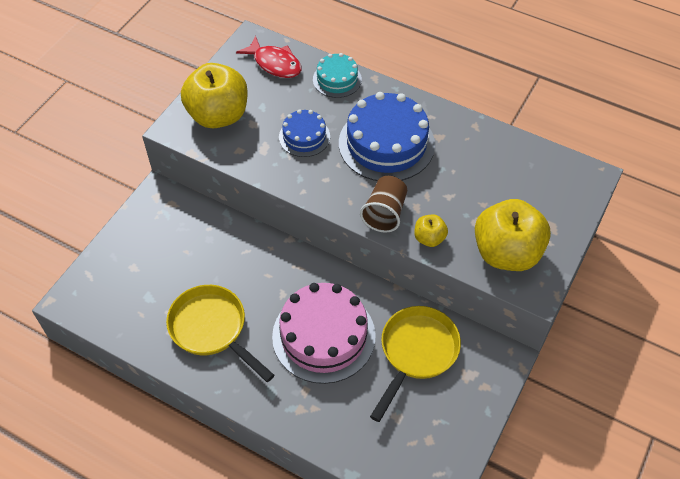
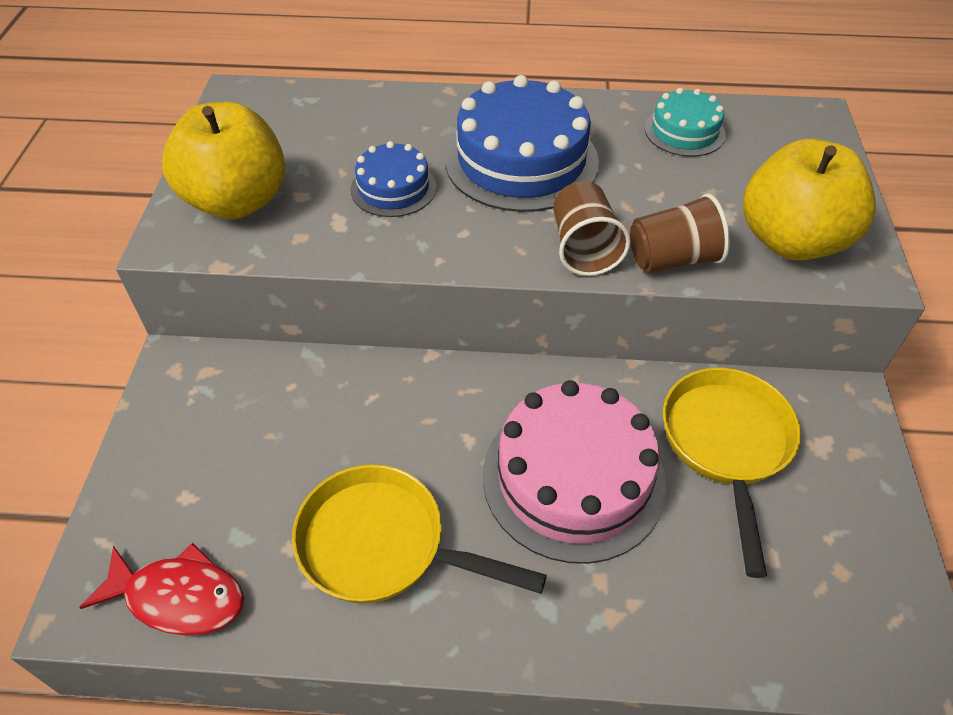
camera: 25 degrees left, 5 degrees down
red fish [236,36,301,78] -> red fish moved to [79,543,244,635]
turquoise cake [313,53,362,98] -> turquoise cake moved to [645,88,726,156]
yellow apple [414,214,448,247] -> brown cup [630,194,730,273]

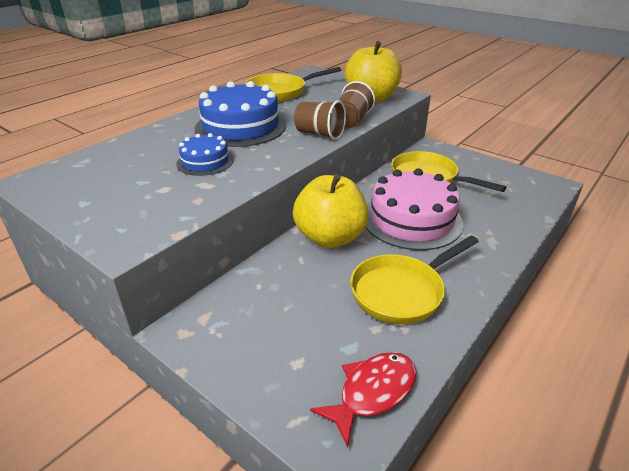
camera: 55 degrees left, 15 degrees down
yellow apple [162,102,285,219] -> yellow apple moved to [293,174,369,248]
turquoise cake [645,88,726,156] -> yellow pan [245,67,341,102]

